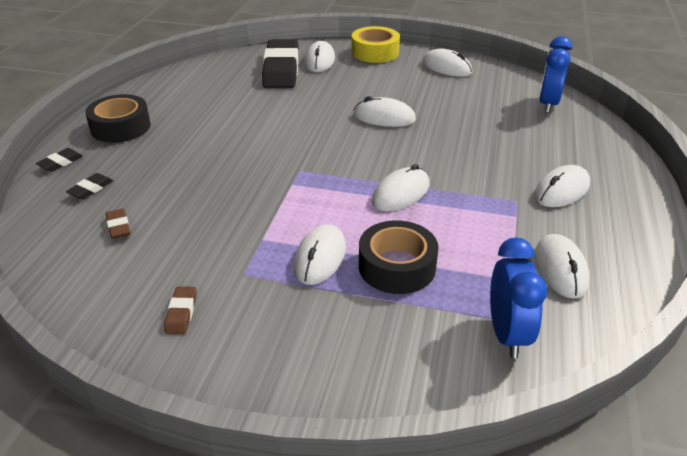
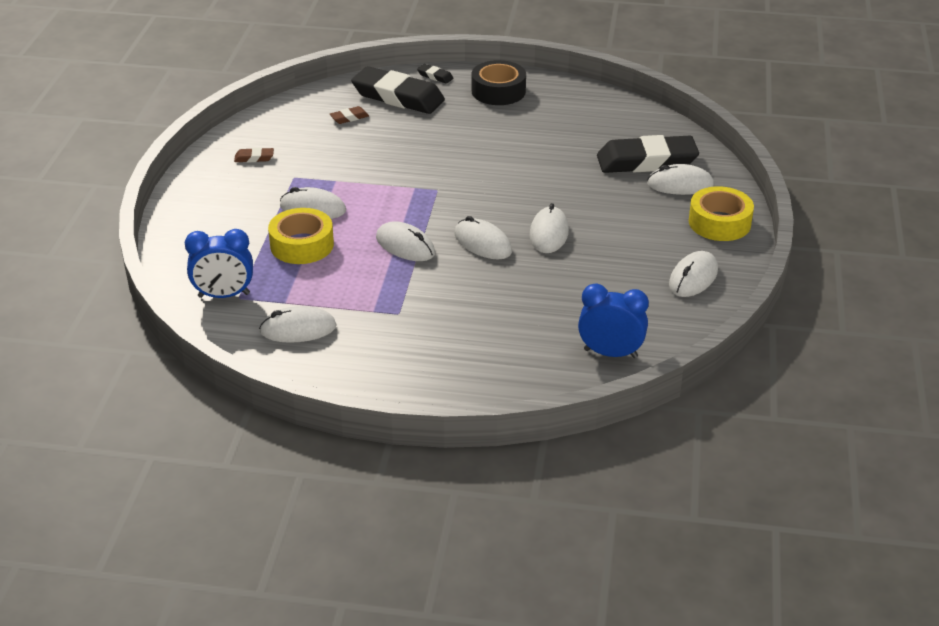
camera: 85 degrees right, 0 degrees up
black eraser [66,173,113,200] -> black eraser [351,66,445,114], size x2.45
black tape [359,220,439,294] -> yellow tape [268,208,334,264]
white mouse [534,165,590,207] -> white mouse moved to [454,216,512,259]

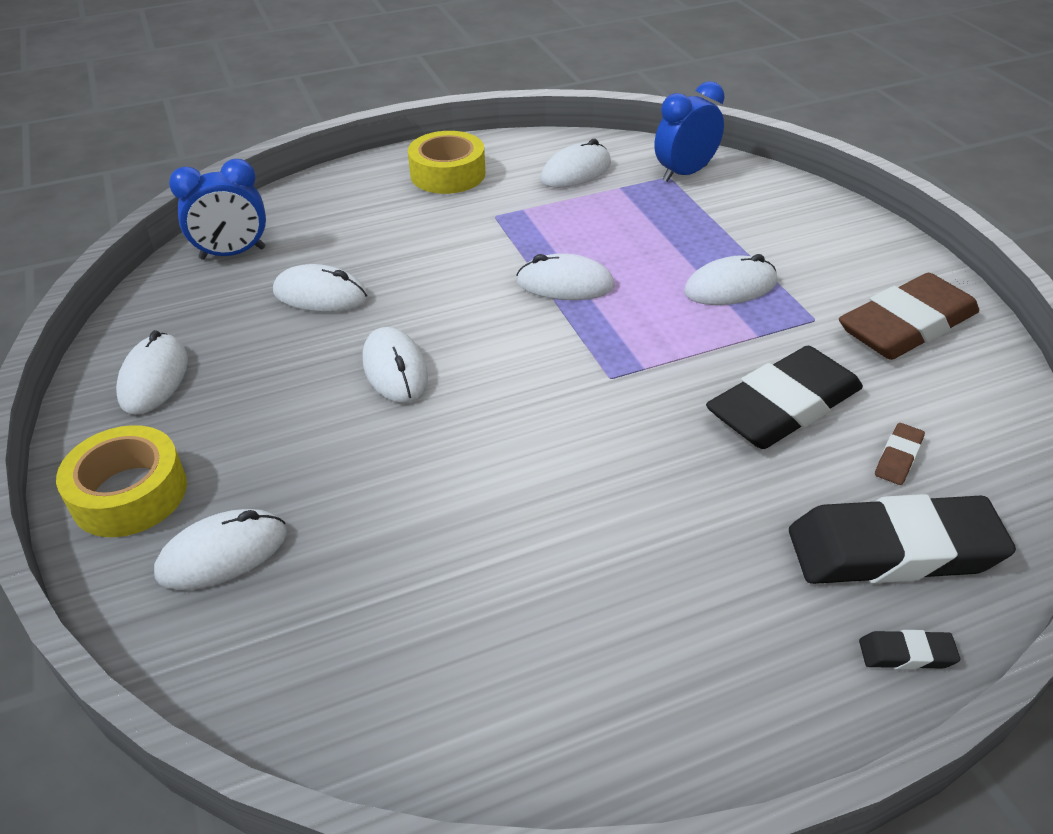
camera: 150 degrees right, 5 degrees up
brown eraser [234,148,274,163] -> brown eraser [839,273,979,360], size x2.45
yellow tape [268,208,334,264] -> yellow tape moved to [408,131,485,194]
white mouse [454,216,512,259] -> white mouse moved to [273,264,368,312]
black tape [472,60,526,105] -> none
black eraser [597,135,699,173] -> black eraser moved to [706,346,863,449]

